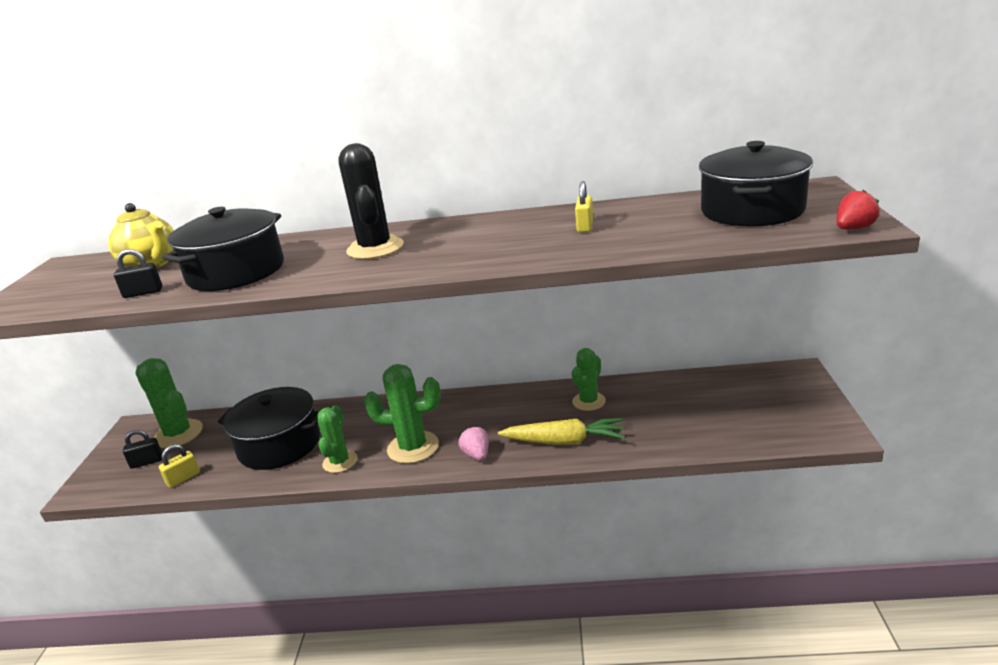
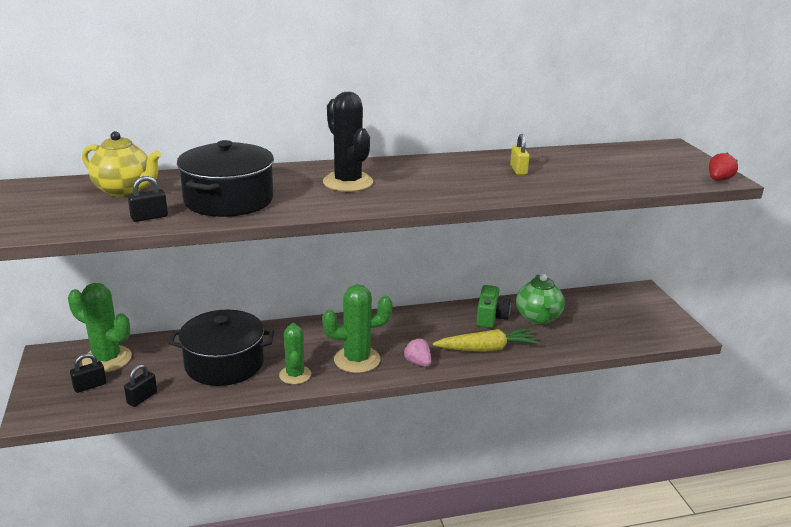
camera: 20 degrees left, 0 degrees up
yellow padlock [159,444,200,488] -> black padlock [124,364,157,407]
green cactus [572,348,606,411] -> green camera [476,285,511,328]
black pot [699,141,813,227] -> none
none -> green teapot [516,274,565,324]

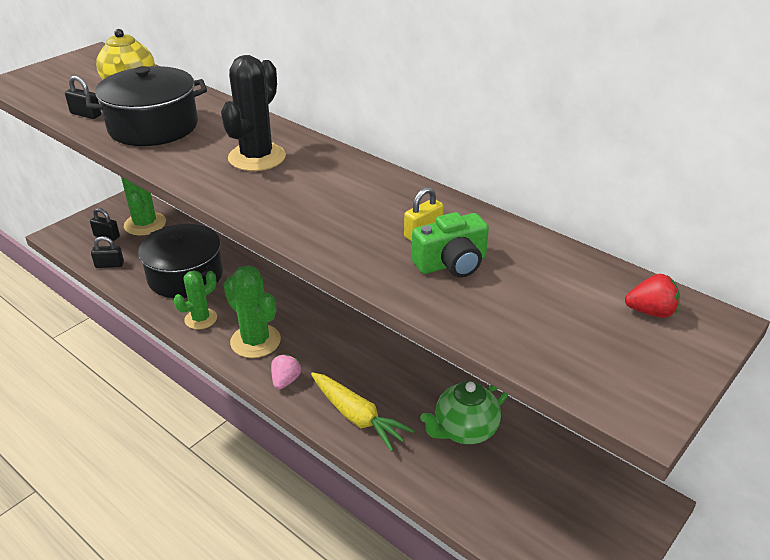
camera: 55 degrees right, 10 degrees up
green camera [476,285,511,328] -> green camera moved to [412,212,489,278]
red strawberry [709,152,738,181] -> red strawberry moved to [625,274,680,318]

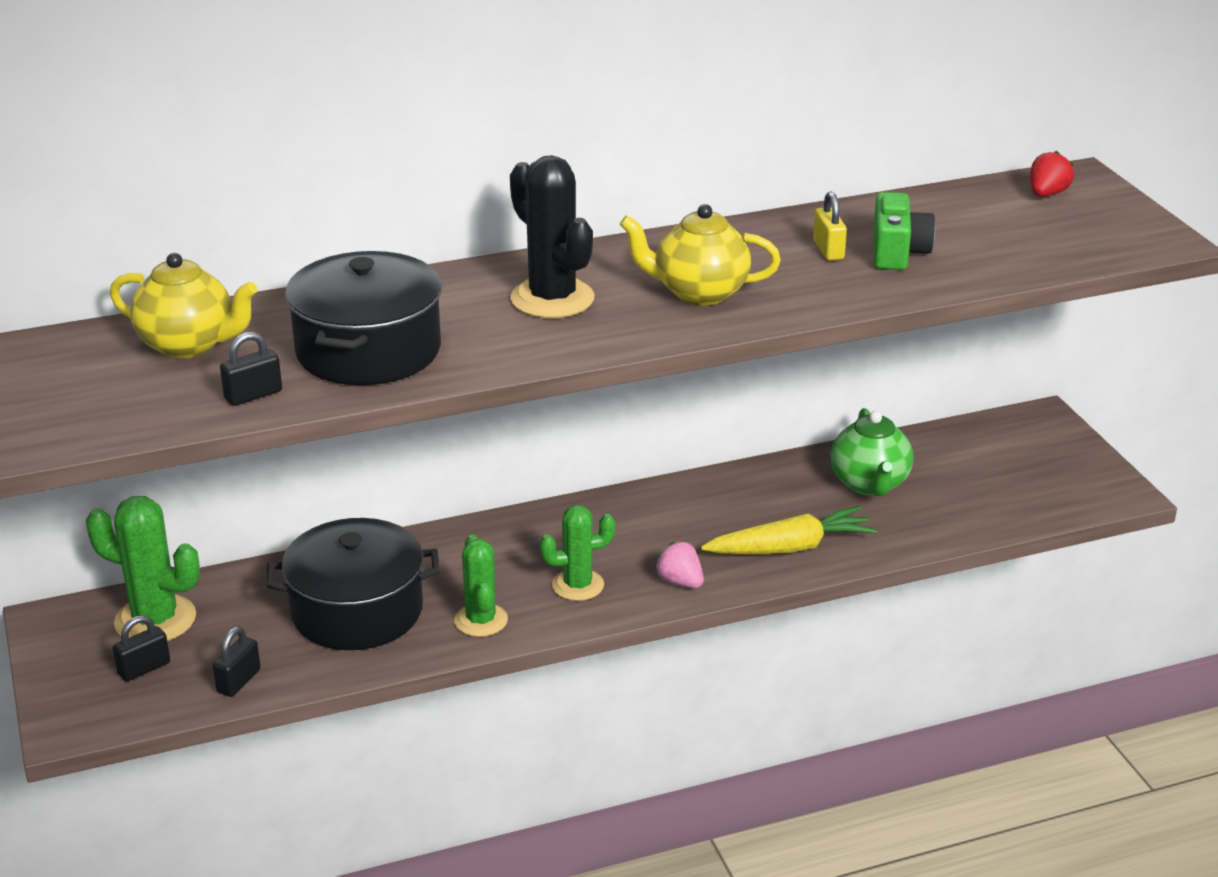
camera: 60 degrees left, 5 degrees down
green cactus [224,265,281,358] -> green cactus [540,505,615,601], size x0.67
none -> yellow teapot [620,204,781,306]

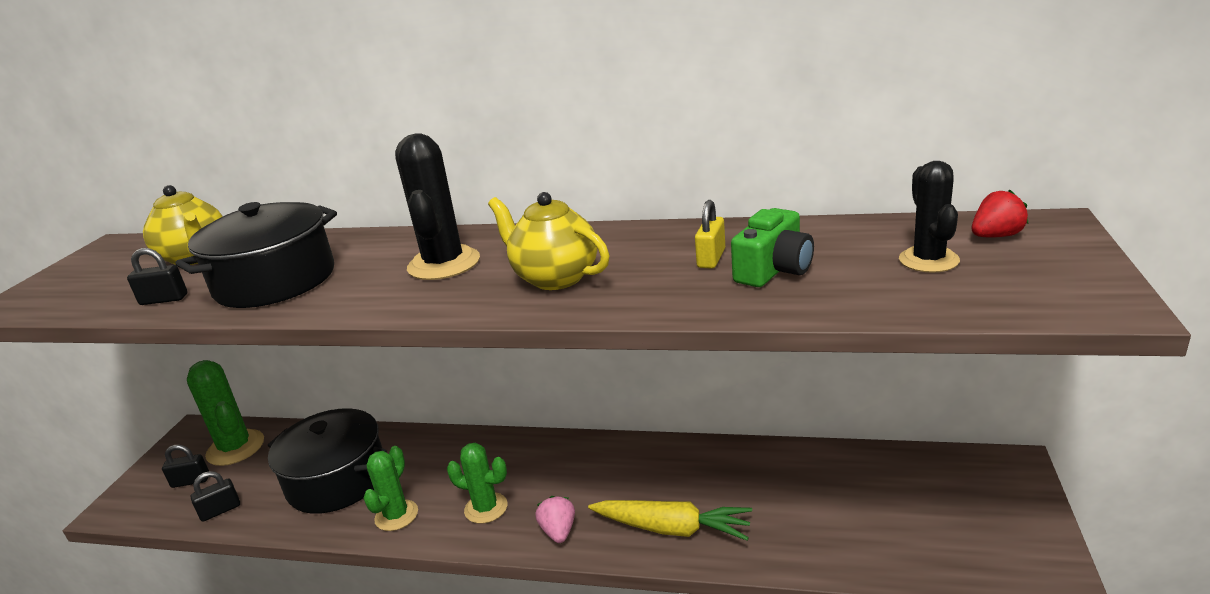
camera: 35 degrees right, 5 degrees down
green teapot [831,408,914,496] -> none
none -> black cactus [899,161,960,273]

